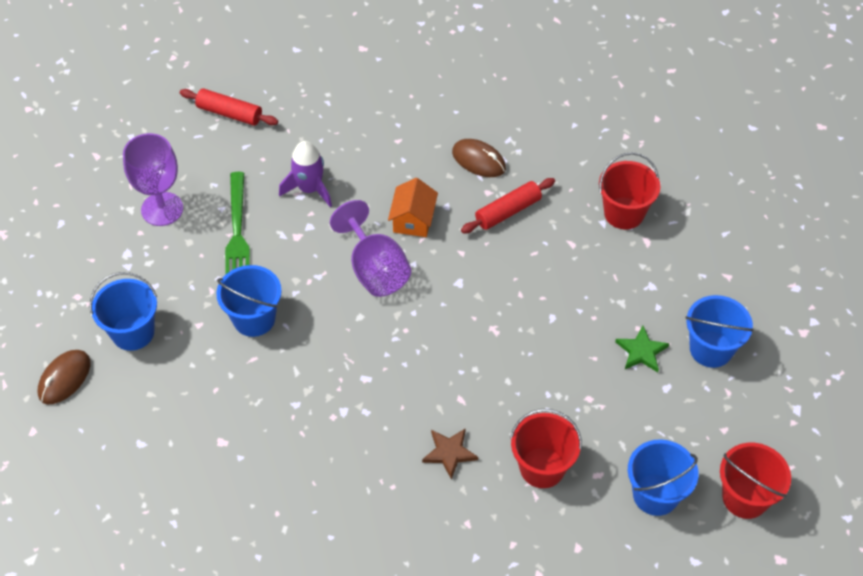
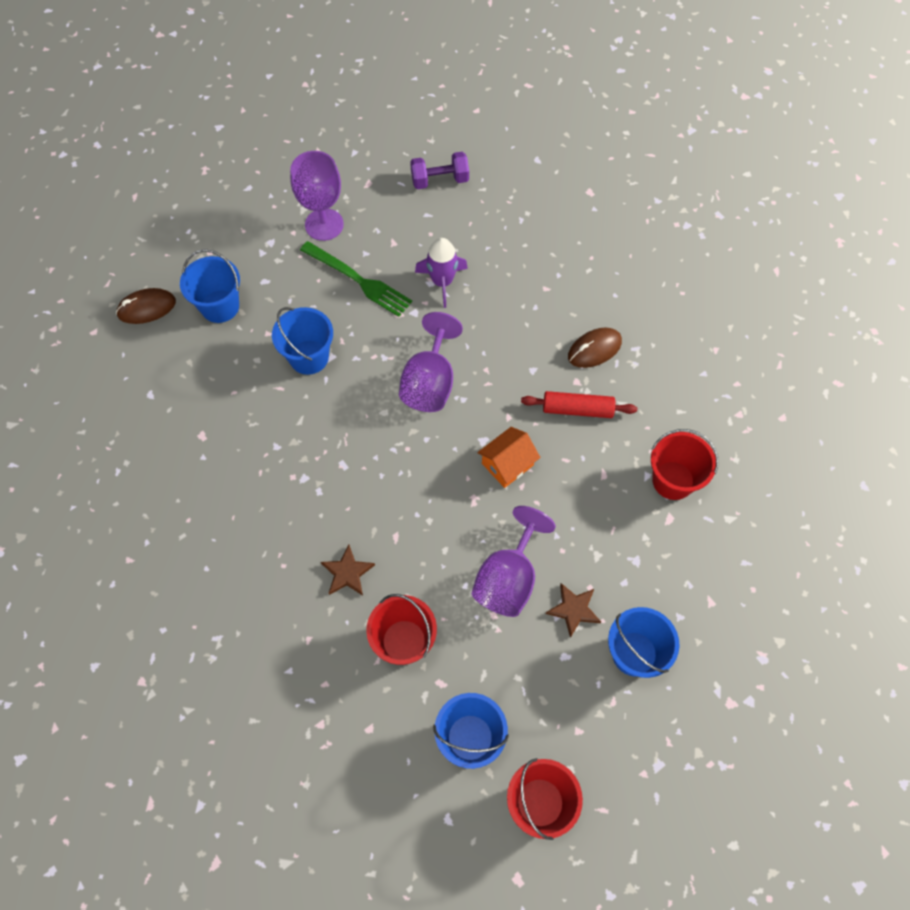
camera: 40 degrees right, 10 degrees up
red rolling pin [180,88,278,126] -> purple dumbbell [410,152,469,189]
green fork [225,172,250,275] -> green fork turned 90 degrees counterclockwise [300,241,412,317]
orange house [388,178,438,237] -> orange house moved to [478,427,540,488]
brown mouse [452,139,506,177] -> brown mouse turned 75 degrees clockwise [568,327,622,368]
green star [615,326,669,372] -> brown star [546,583,601,638]
none -> purple goblet [472,506,556,617]

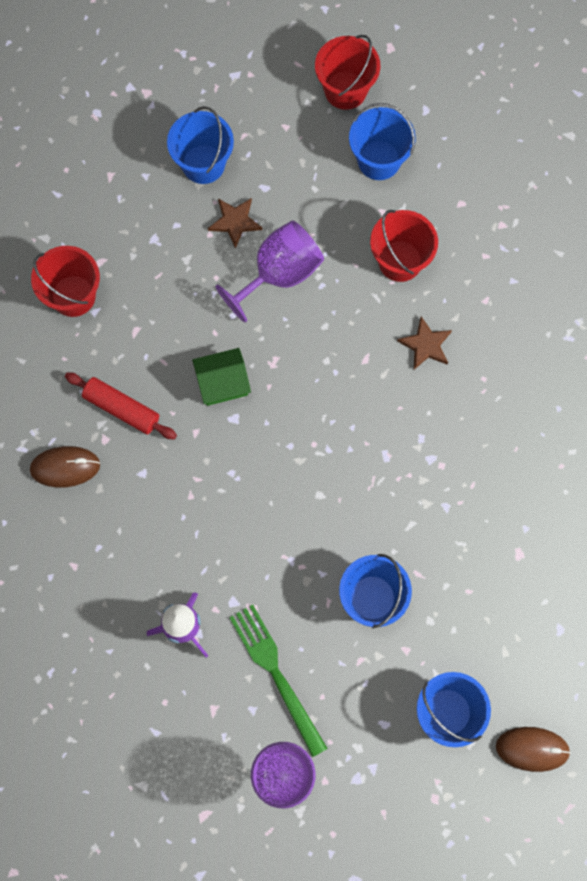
camera: 155 degrees left, 10 degrees up
purple goblet [399,312,463,412] -> none
purple dumbbell [410,152,469,189] -> none
orange house [478,427,540,488] -> green house [192,348,251,406]

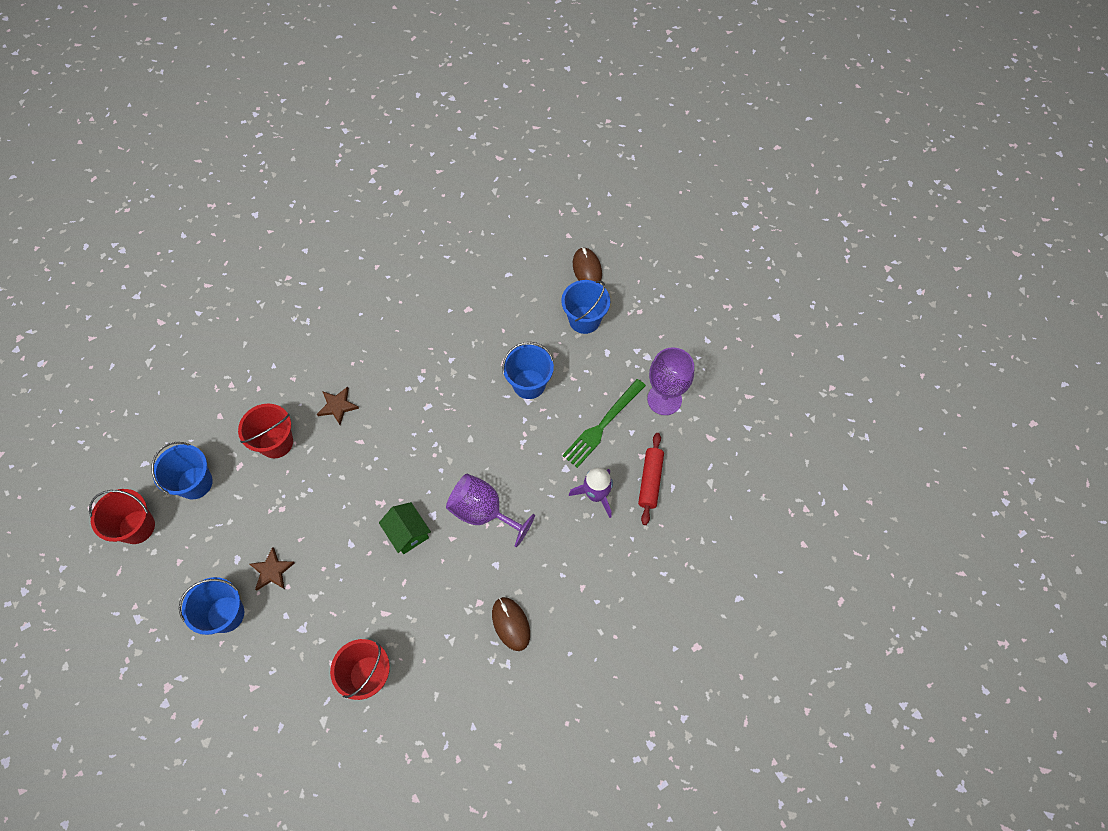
camera: 110 degrees left, 10 degrees down
red rolling pin [65,372,177,439] -> red rolling pin moved to [638,433,664,525]
purple goblet [215,221,324,323] -> purple goblet moved to [446,474,535,548]

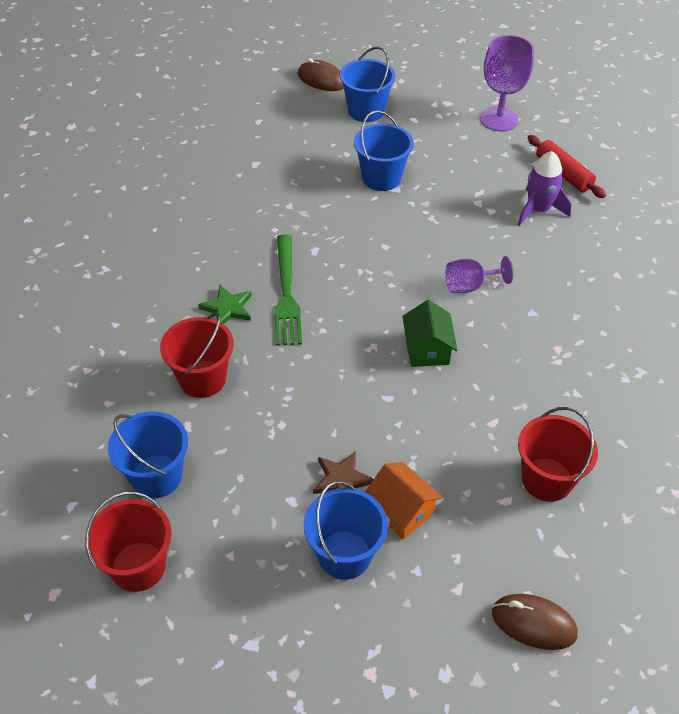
camera: 45 degrees left, 15 degrees down
brown star [317,387,359,425] -> green star [198,285,252,324]
green house [379,502,431,554] -> green house turned 75 degrees clockwise [402,300,458,367]
purple goblet [446,474,535,548] -> purple goblet [446,256,513,293], size x0.62
brown mouse [492,597,530,651] -> brown mouse moved to [492,594,578,650]
green fork [562,379,646,468] -> green fork moved to [274,234,302,346]
none -> orange house [365,462,443,539]

